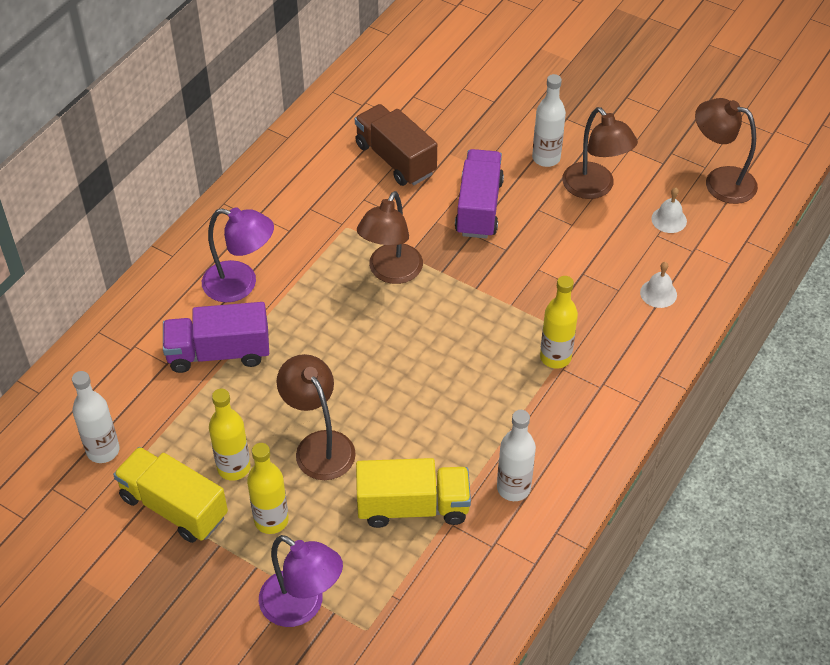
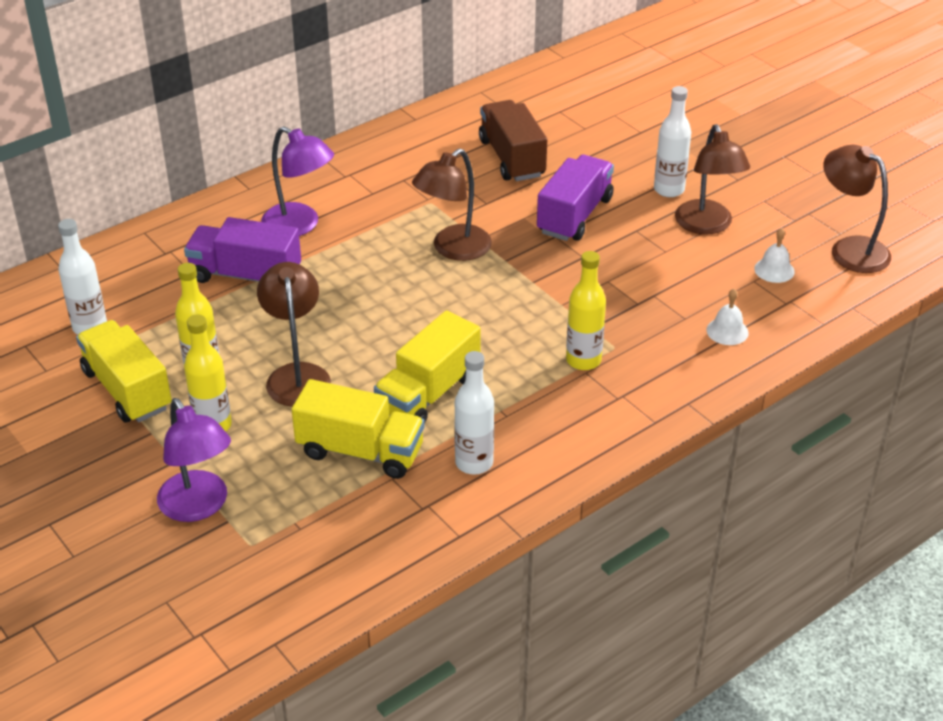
camera: 20 degrees right, 10 degrees down
none -> yellow truck [374,310,481,422]

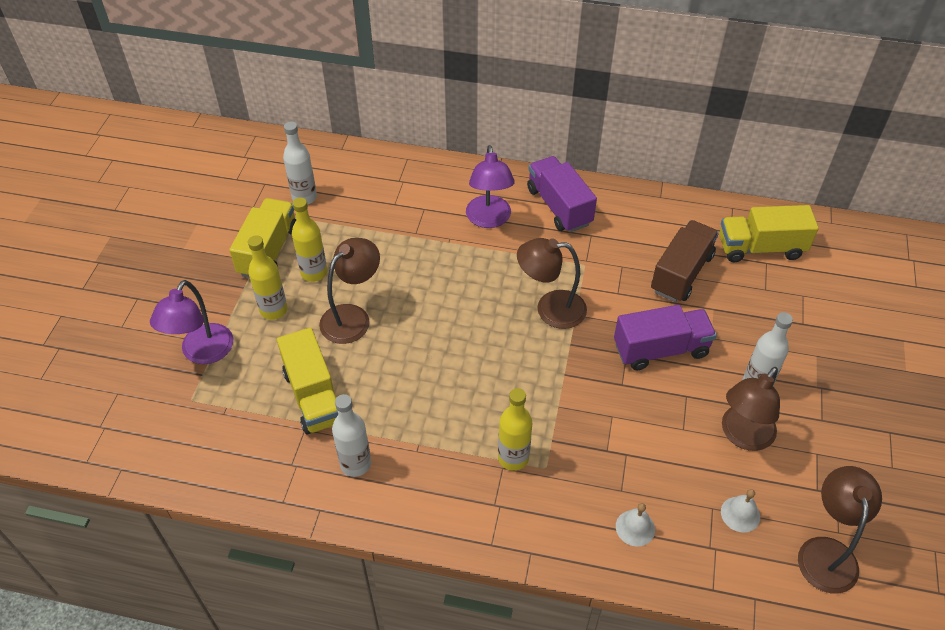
camera: 50 degrees right, 10 degrees up
purple truck [184,217,301,283] -> purple truck moved to [527,156,597,232]
yellow truck [374,310,481,422] -> yellow truck moved to [719,205,819,262]

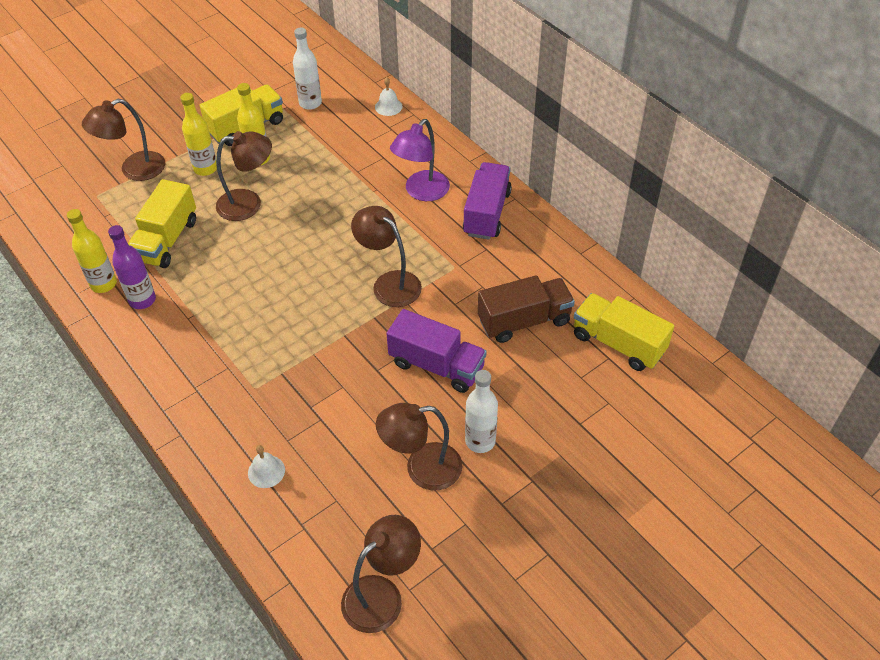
camera: 40 degrees right, 0 degrees up
purple lamp [150,280,233,364] -> brown lamp [82,99,165,181]
white bottle [332,394,371,477] -> purple bottle [108,225,156,309]
yellow bottle [498,388,532,471] -> yellow bottle moved to [67,209,117,293]
white bell [721,489,760,532] -> white bell moved to [375,77,402,116]

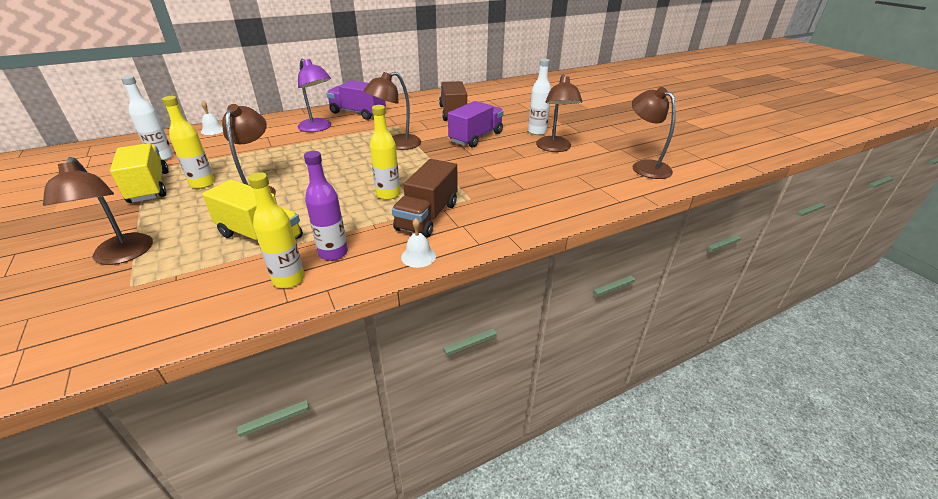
camera: 80 degrees left, 15 degrees down
yellow bottle [180,93,217,176] -> yellow bottle moved to [370,105,400,200]
white bell [248,445,285,488] -> white bell moved to [401,218,436,268]
yellow truck [574,293,674,371] -> none
none -> brown truck [392,159,457,238]

